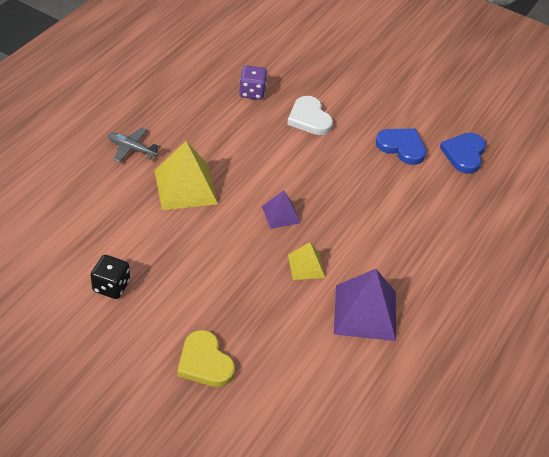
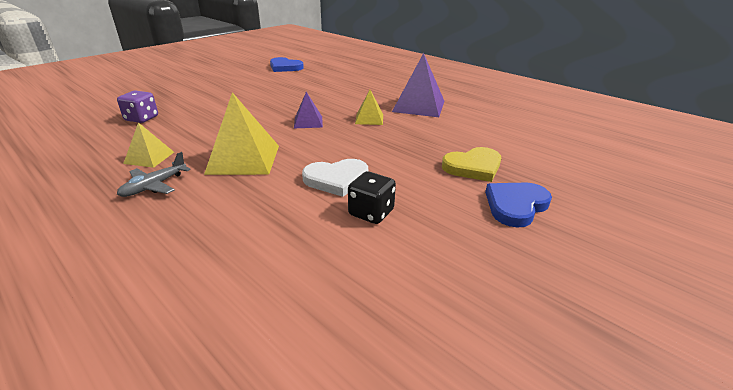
camera: 75 degrees left, 15 degrees down
white heart [287,96,333,135] -> white heart moved to [302,159,368,197]
blue heart [376,128,426,165] -> blue heart moved to [485,183,552,228]
none -> yellow pyramid [123,122,174,168]

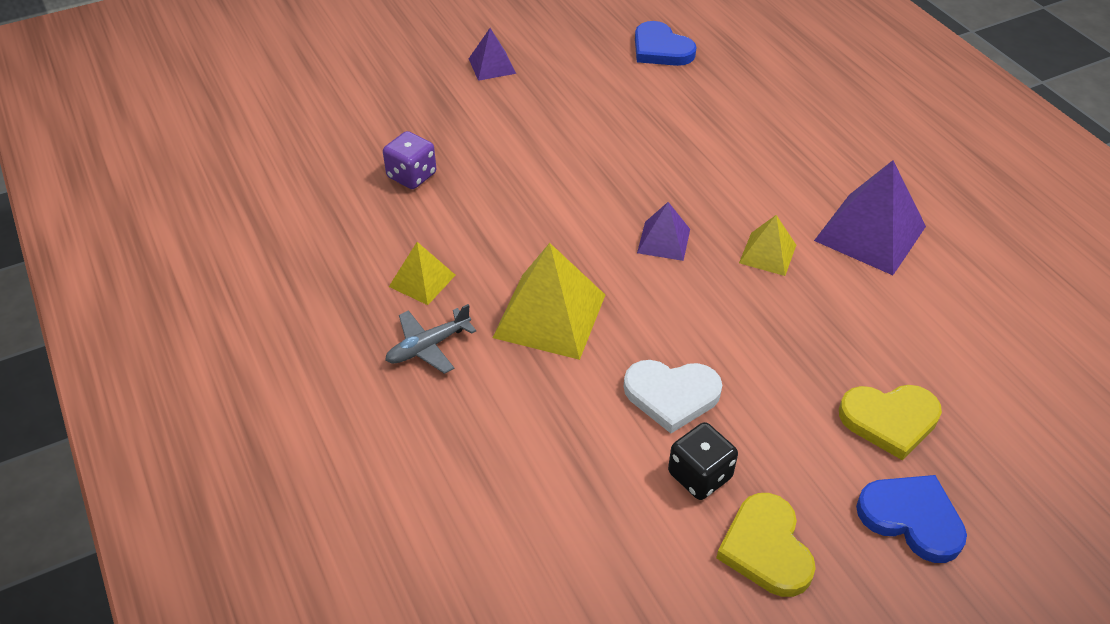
camera: 20 degrees right, 15 degrees up
blue heart [485,183,552,228] -> blue heart turned 60 degrees clockwise [856,475,967,563]
none -> purple pyramid [469,28,516,81]
none -> yellow heart [716,493,816,597]

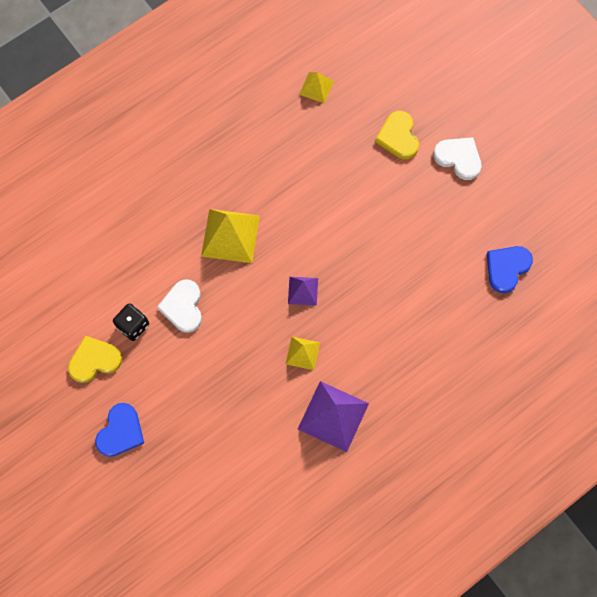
camera: 80 degrees right, 25 degrees up
purple dice [383,131,436,189] -> none
grey plane [385,304,476,374] -> none
yellow pyramid [389,242,456,305] -> yellow pyramid moved to [299,72,334,104]
purple pyramid [469,28,516,81] -> white heart [433,137,481,180]
yellow heart [839,385,942,460] -> yellow heart moved to [375,111,419,159]

